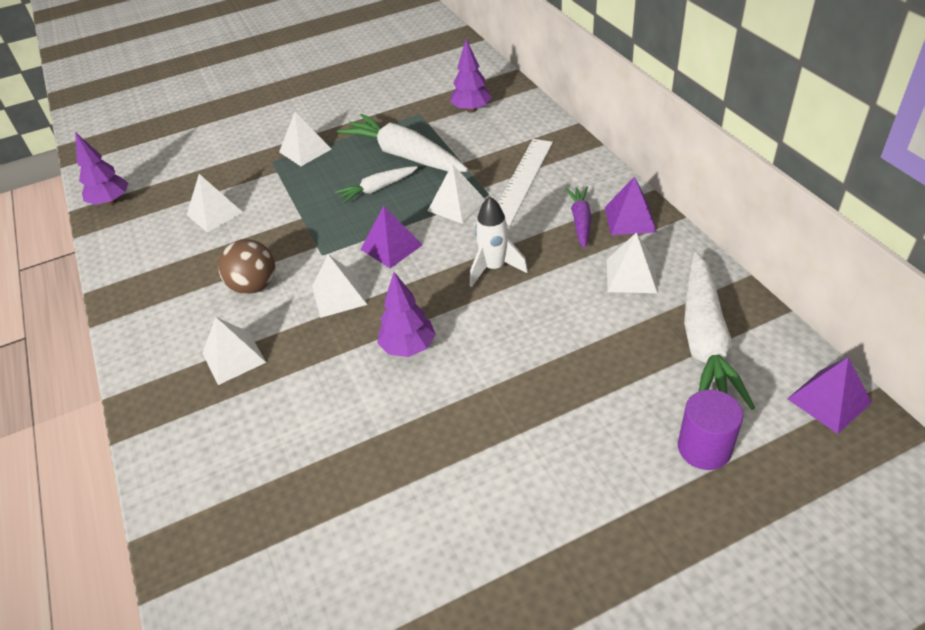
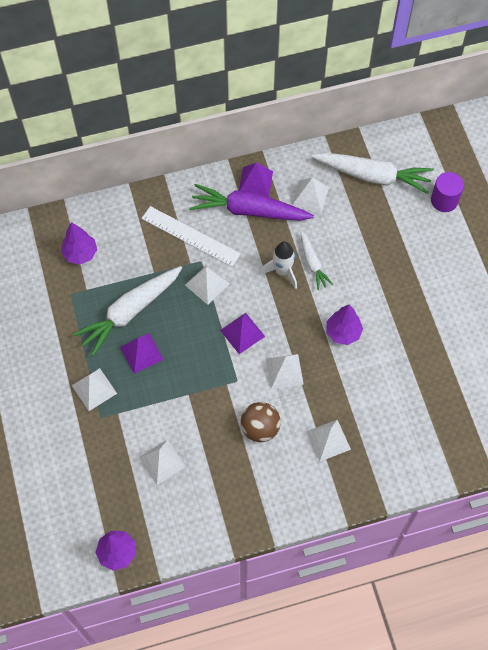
camera: 85 degrees left, 20 degrees up
white carrot [335,166,418,203] -> white carrot moved to [301,231,333,290]
purple carrot [565,187,591,248] -> purple carrot [190,184,314,221], size x1.87
purple pyramid [787,357,872,434] -> purple pyramid moved to [120,333,163,374]

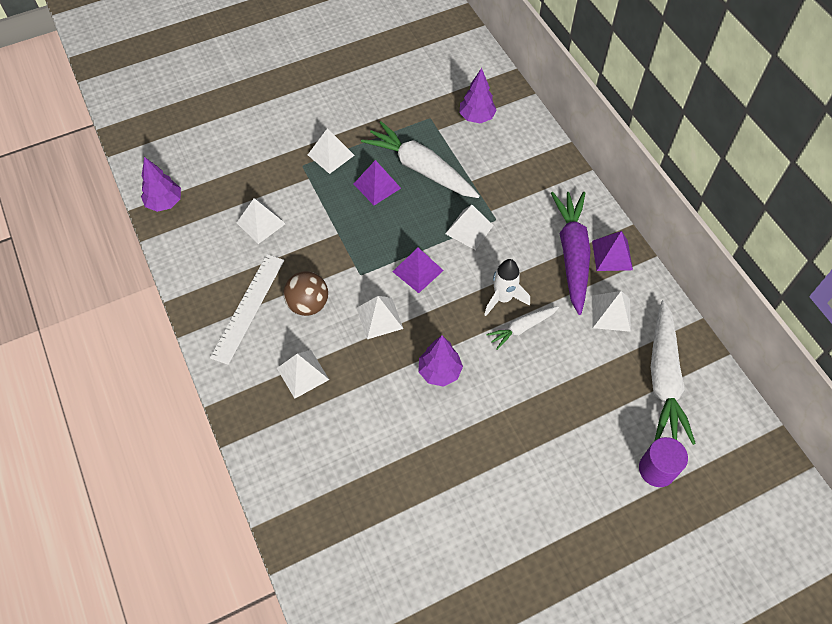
camera: 80 degrees right, 5 degrees down
white ruler [141,206,241,267] -> white ruler moved to [210,254,284,365]

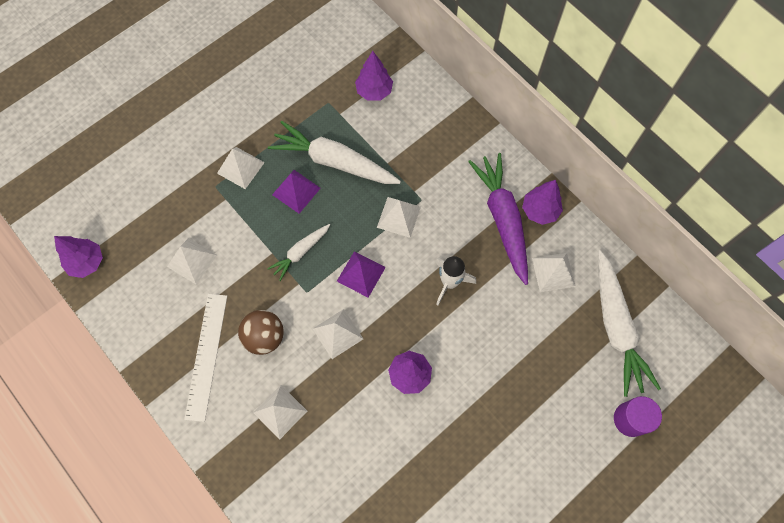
camera: 15 degrees left, 10 degrees up
white carrot [486,306,559,350] -> white carrot moved to [267,224,330,281]
purple pyramid [592,231,633,271] -> purple tree [522,180,563,225]

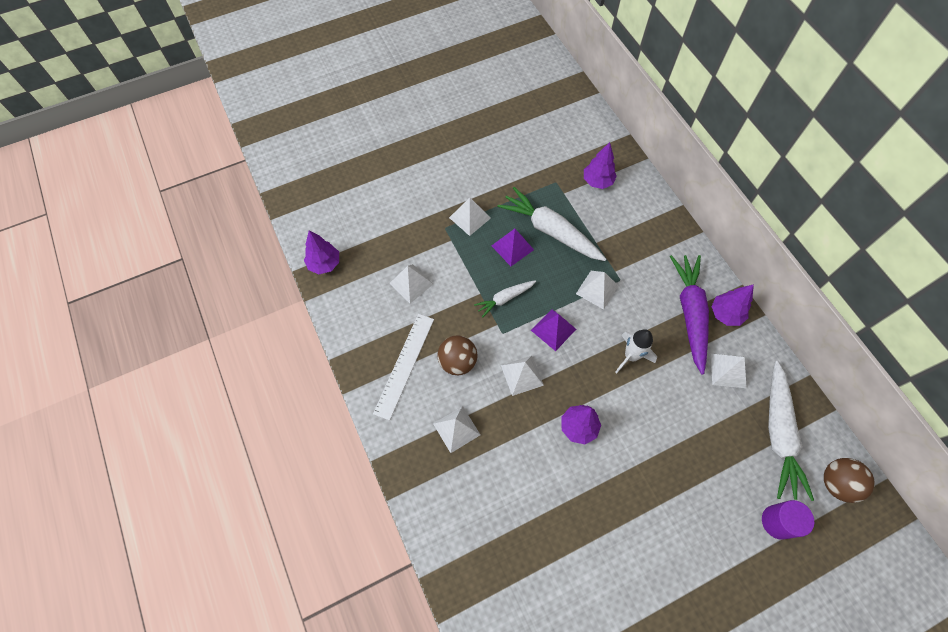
camera: 15 degrees right, 5 degrees down
none -> brown ball [824,458,875,503]

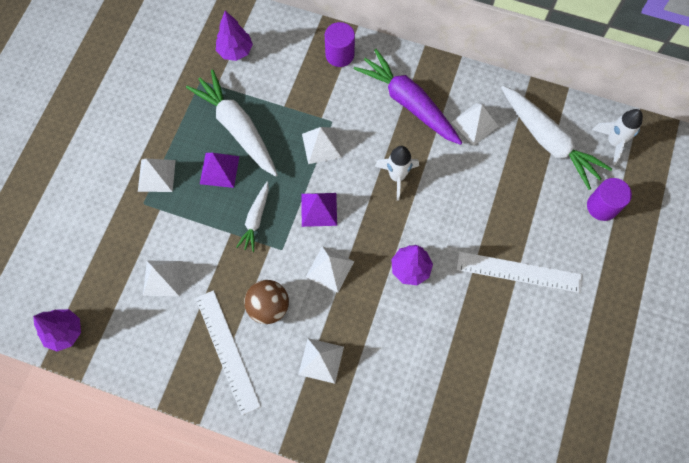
camera: 45 degrees left, 5 degrees up
white carrot [497,187,606,261] -> white carrot turned 60 degrees clockwise [186,69,278,177]
purple tree [711,284,754,326] -> none
brown ball [824,458,875,503] -> white rocket [592,109,643,165]
none -> purple cylinder [325,22,355,67]
none -> white ruler [457,252,582,293]

